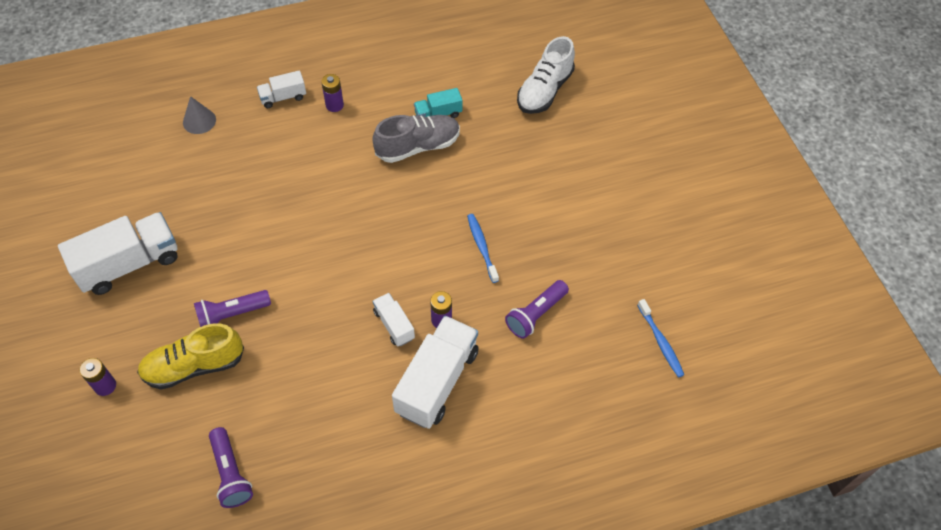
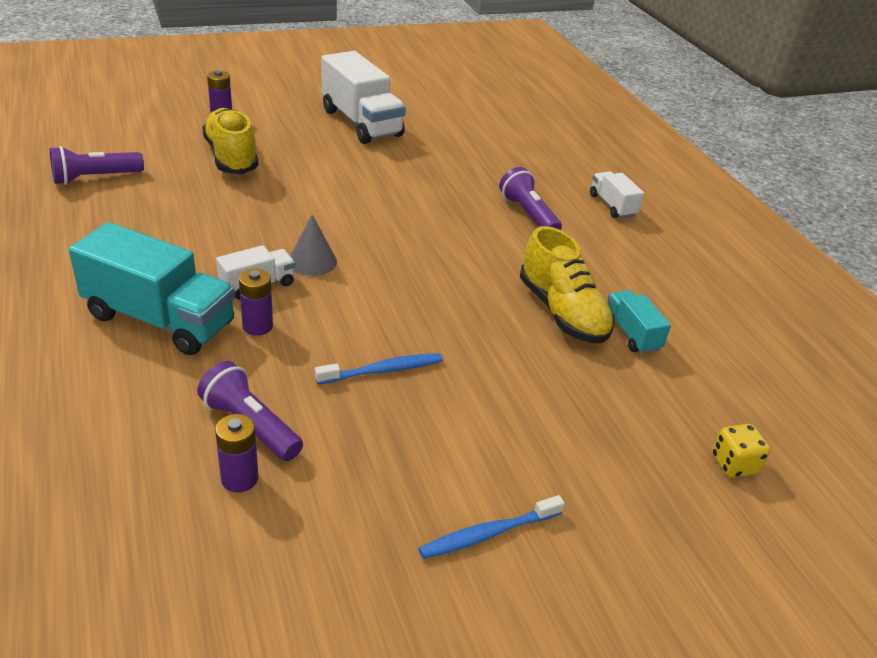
camera: 85 degrees right, 20 degrees down
grey cone [183,96,216,134] -> grey cone moved to [290,215,337,276]
purple flashlight [194,290,271,327] -> purple flashlight moved to [499,167,562,230]
purple battery [321,74,344,112] -> purple battery moved to [215,414,258,492]
grey shoe [372,115,460,163] -> yellow shoe [520,226,615,344]
white truck [392,316,479,429] -> turquoise truck [69,222,235,355]
white shoe [517,36,575,114] -> yellow dice [712,424,770,478]
blue toothbrush [637,299,684,378] -> blue toothbrush moved to [419,495,565,559]

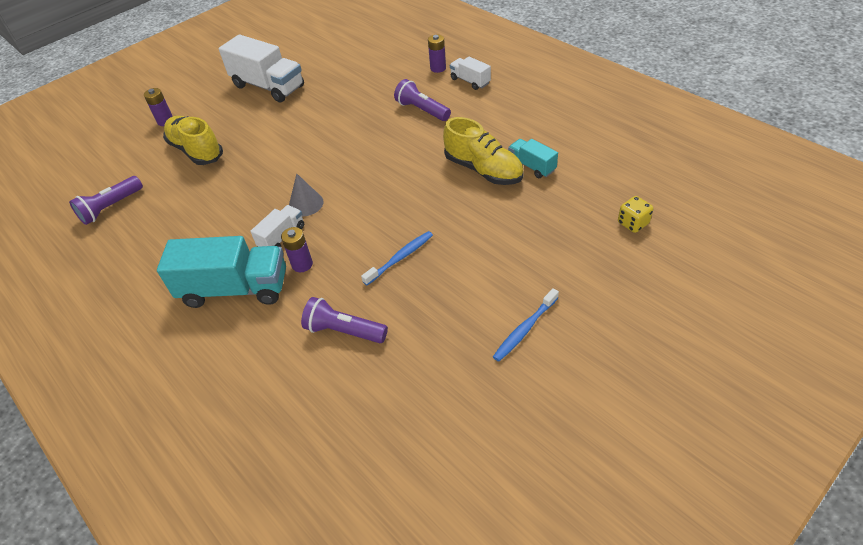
camera: 15 degrees left, 10 degrees up
purple battery [215,414,258,492] -> purple battery moved to [428,35,446,73]

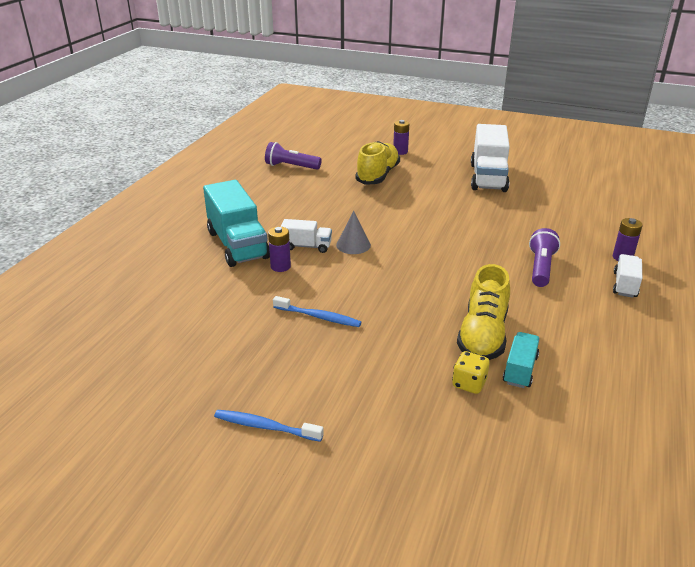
camera: 60 degrees right, 15 degrees down
purple flashlight [301,297,388,343] -> none
yellow dice [618,196,653,233] -> yellow dice moved to [452,351,489,394]

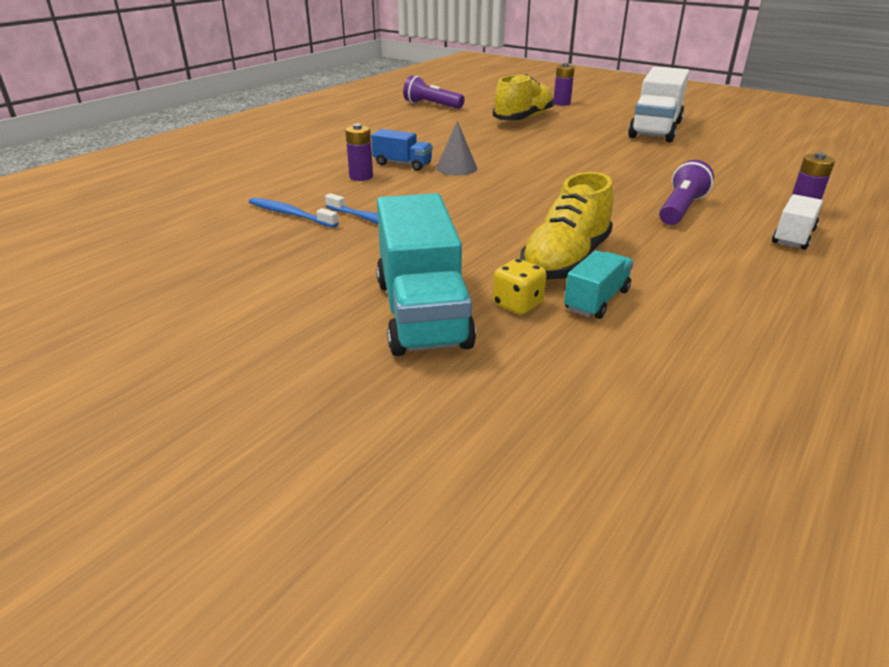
camera: 15 degrees right, 0 degrees up
turquoise truck [203,180,270,267] -> turquoise truck moved to [376,193,476,356]
blue toothbrush [214,410,324,442] -> blue toothbrush moved to [249,198,339,228]
white truck [281,219,332,253] -> blue truck [371,129,433,171]

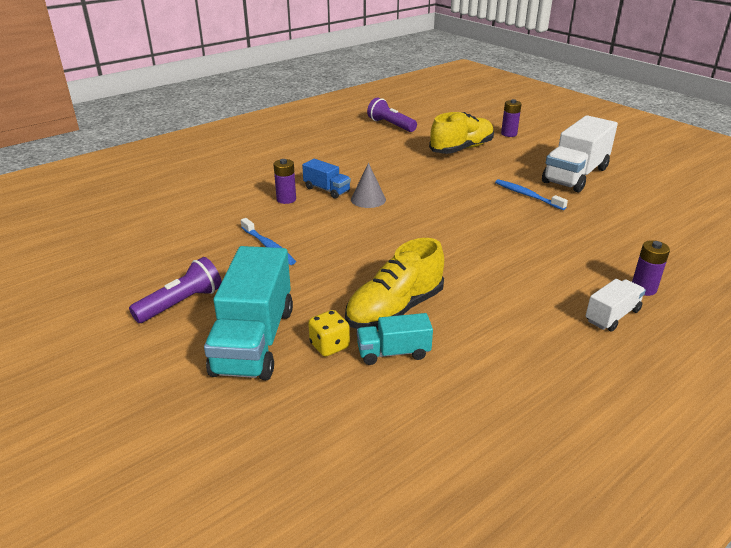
camera: 15 degrees right, 0 degrees up
blue toothbrush [249,198,339,228] -> blue toothbrush moved to [495,179,568,210]
turquoise truck [564,250,634,319] -> turquoise truck turned 150 degrees counterclockwise [357,313,433,365]
purple flashlight [659,160,714,225] -> purple flashlight moved to [129,257,222,323]

